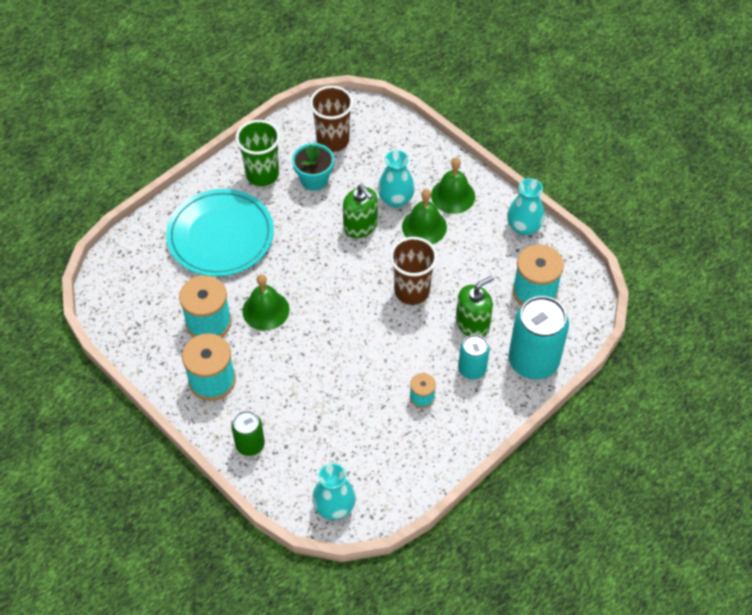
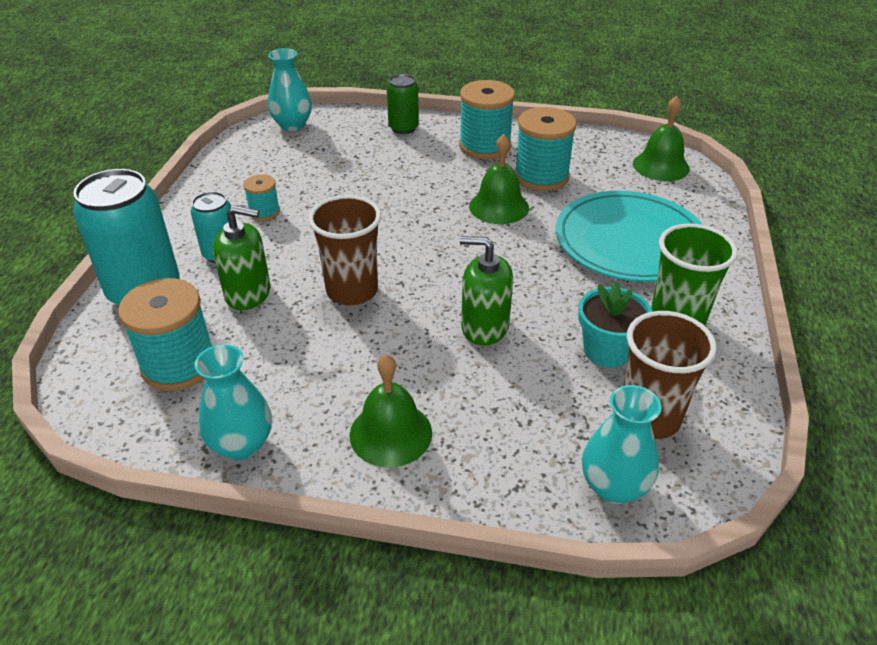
camera: 145 degrees right, 15 degrees down
turquoise vase [378,150,415,208] -> turquoise vase moved to [582,385,661,504]
green bell [402,189,447,244] -> green bell moved to [633,96,690,181]
green soap dispenser [456,276,494,337] -> green soap dispenser turned 105 degrees counterclockwise [213,205,270,310]

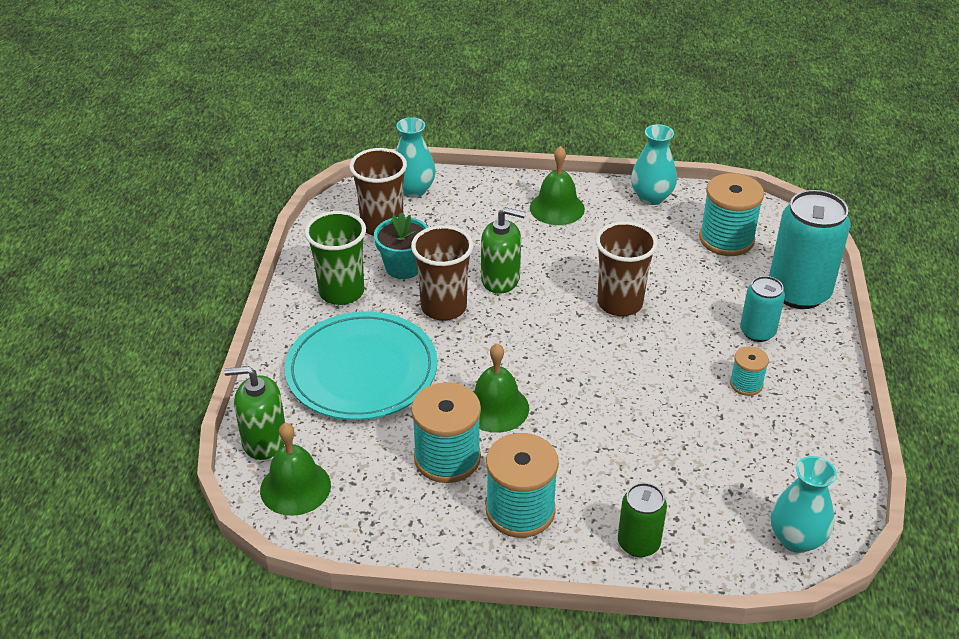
camera: 175 degrees right, 0 degrees up
green soap dispenser [213,205,270,310] -> green soap dispenser moved to [224,366,285,460]
none -> brown cup [411,225,473,320]

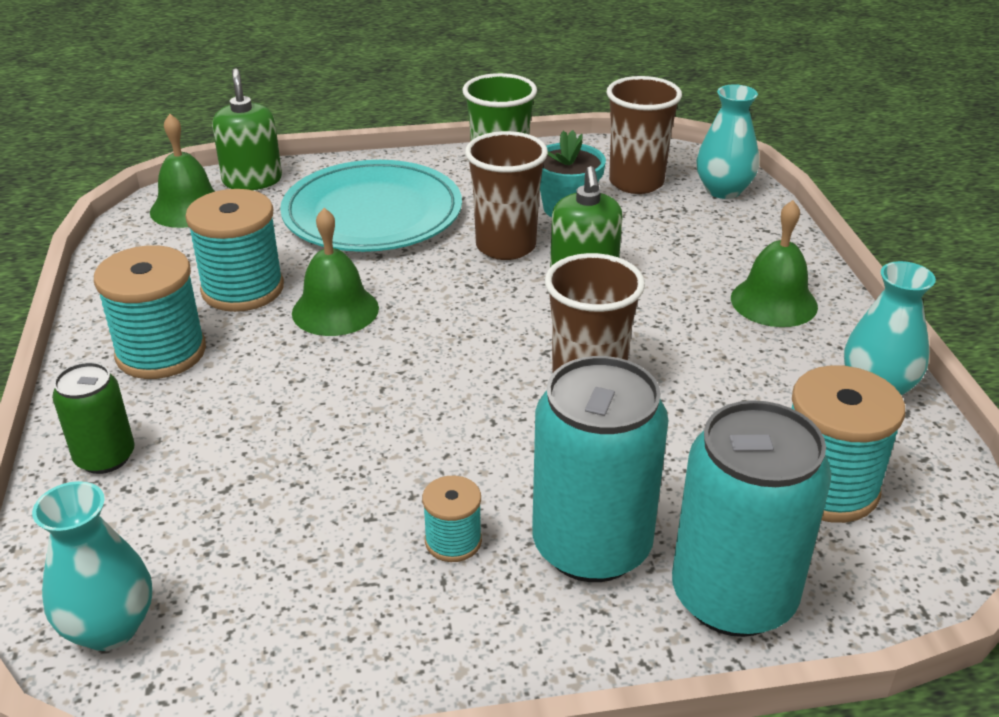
camera: 75 degrees right, 5 degrees down
turquoise can [740,276,785,342] -> turquoise can [532,356,669,582], size x1.82

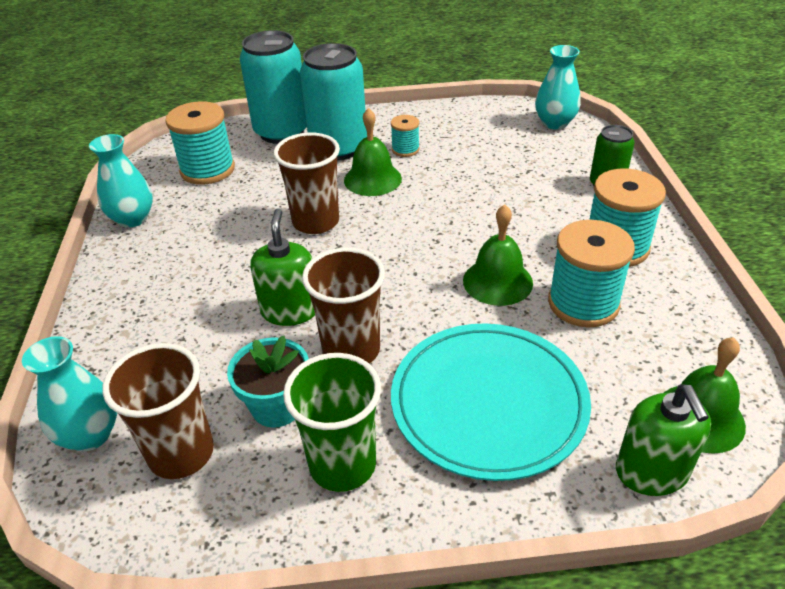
camera: 175 degrees left, 5 degrees up
green bell [731,200,818,327] -> green bell moved to [344,108,402,196]

